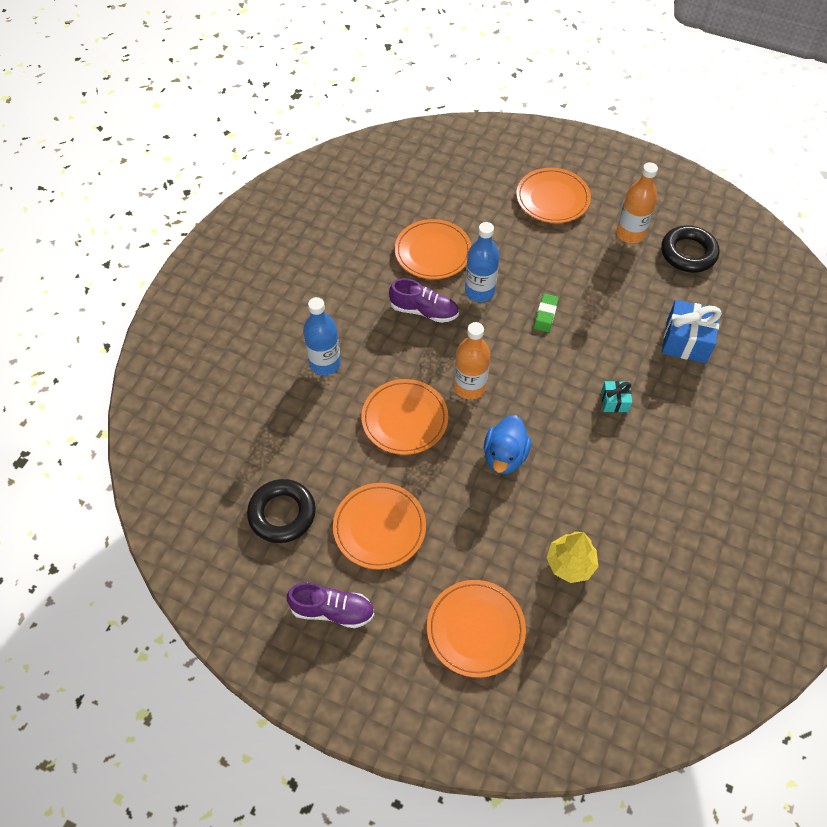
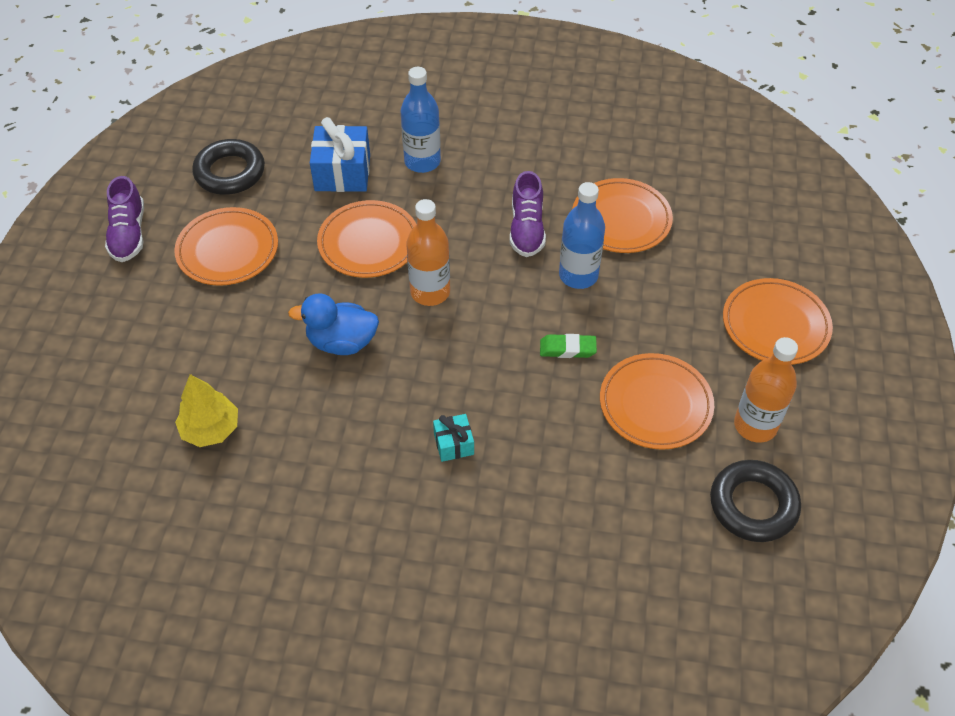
camera: 75 degrees right, 5 degrees down
orange plate [427,580,526,678] -> orange plate moved to [600,353,714,450]
blue gift [662,300,722,363] -> blue gift moved to [310,117,370,192]

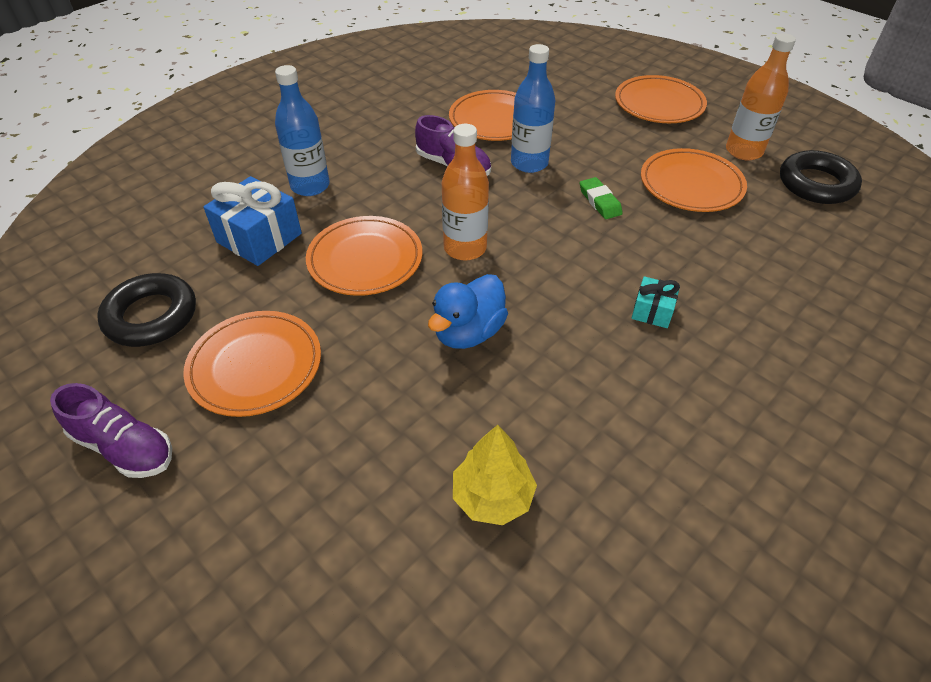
camera: 55 degrees left, 5 degrees down
green eraser [540,334,597,358] -> green eraser turned 60 degrees counterclockwise [580,177,623,219]

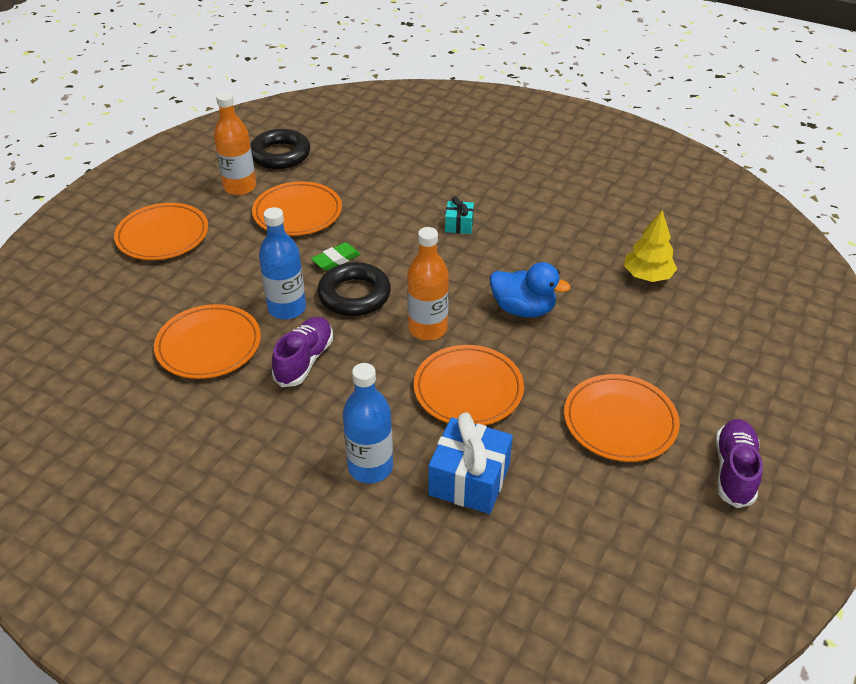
camera: 105 degrees left, 5 degrees down
black ring [97,273,196,347] -> black ring moved to [317,262,391,316]

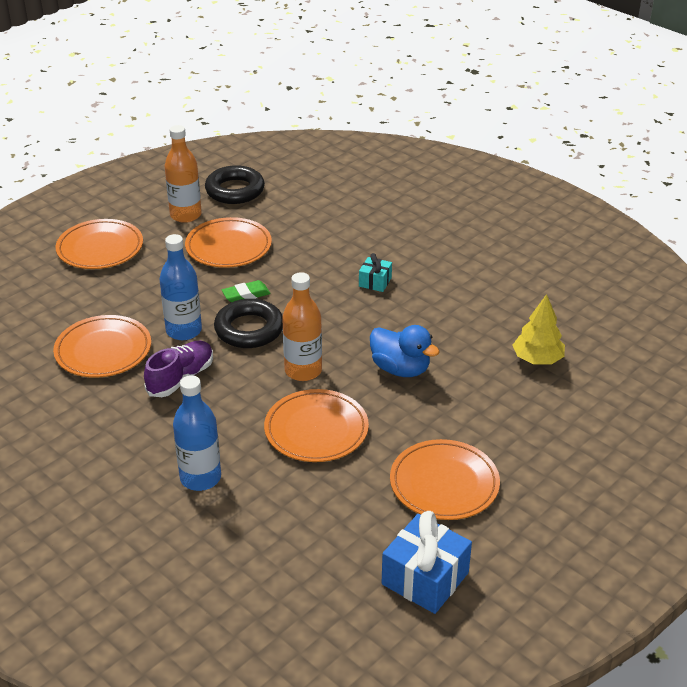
camera: 15 degrees right, 5 degrees down
blue gift [428,413,513,514] -> blue gift moved to [382,511,472,614]
purple shoe [715,419,763,508] -> none

